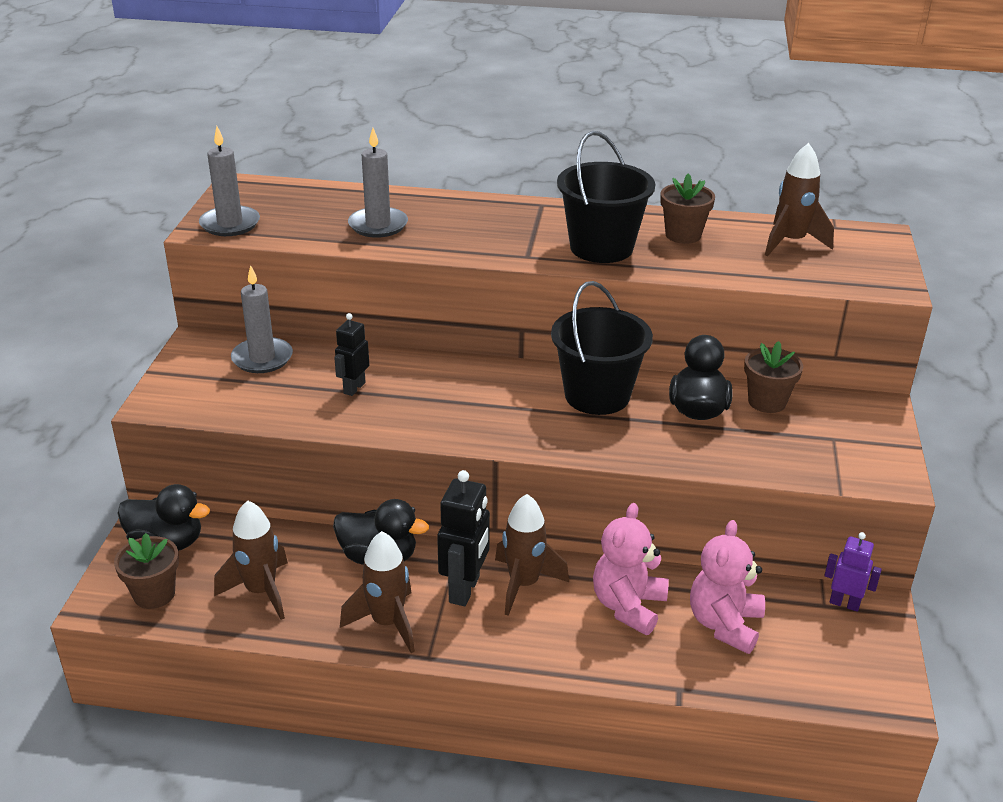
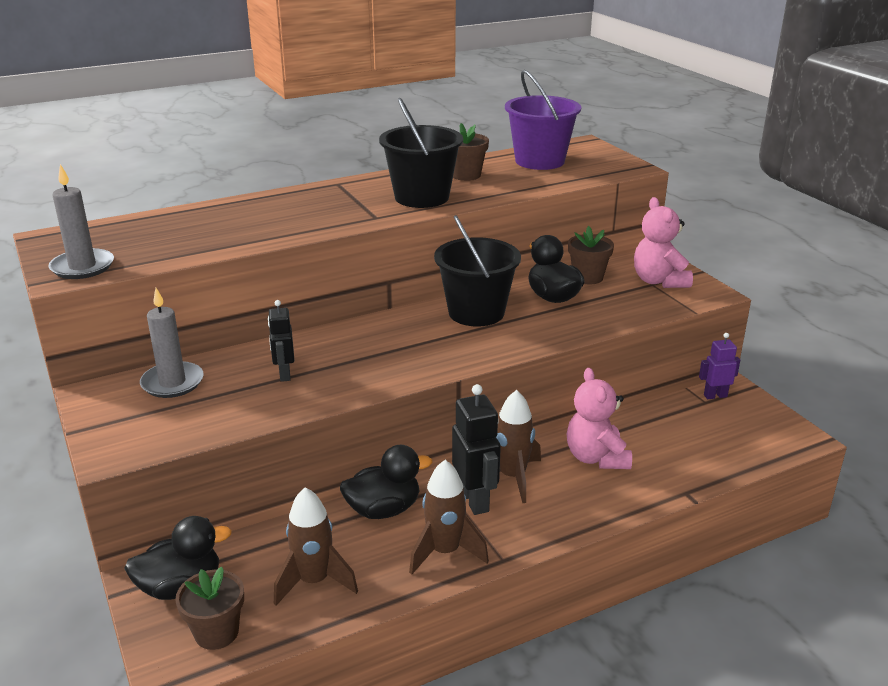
camera: 35 degrees left, 5 degrees down
grey candle [348,128,408,238] -> none
pink teddy bear [690,520,765,654] -> pink teddy bear moved to [634,197,693,288]
brown rocket [765,143,834,256] -> purple bucket [505,70,581,170]

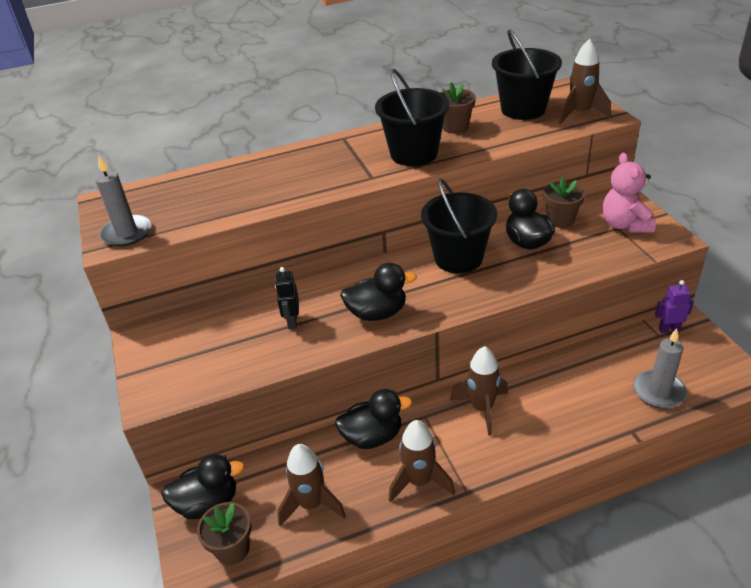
camera: 10 degrees right, 10 degrees up
grey candle [140,288,204,398] -> grey candle moved to [634,328,687,408]
black robot [452,384,501,515] -> none
purple bucket [505,70,581,170] -> black bucket [492,29,562,120]
pink teddy bear [567,368,632,469] -> none
none -> black duck [340,263,417,321]
none -> brown rocket [559,39,611,124]

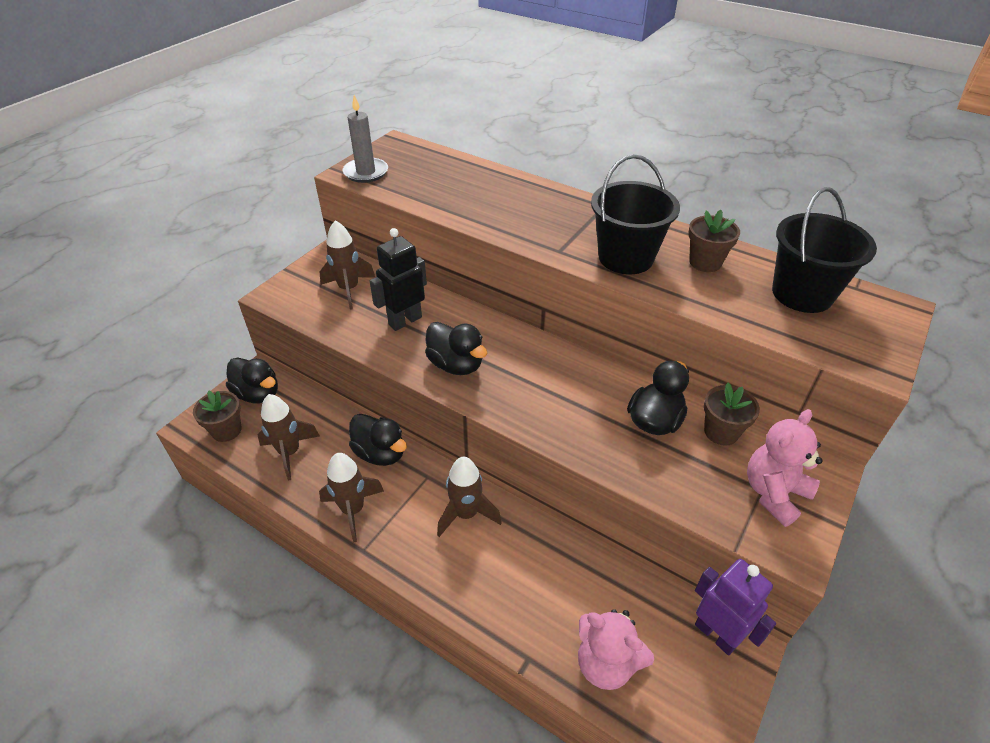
camera: 50 degrees right, 5 degrees up
black robot [275,267,299,329] -> black robot [370,228,427,331], size x1.61
black bucket [421,178,497,273] -> none
brown rocket [559,39,611,124] -> brown rocket moved to [320,220,375,310]
grey candle [634,328,687,408] -> pink teddy bear [578,609,654,690]
purple robot [655,280,694,333] -> purple robot [695,559,776,655], size x1.61

